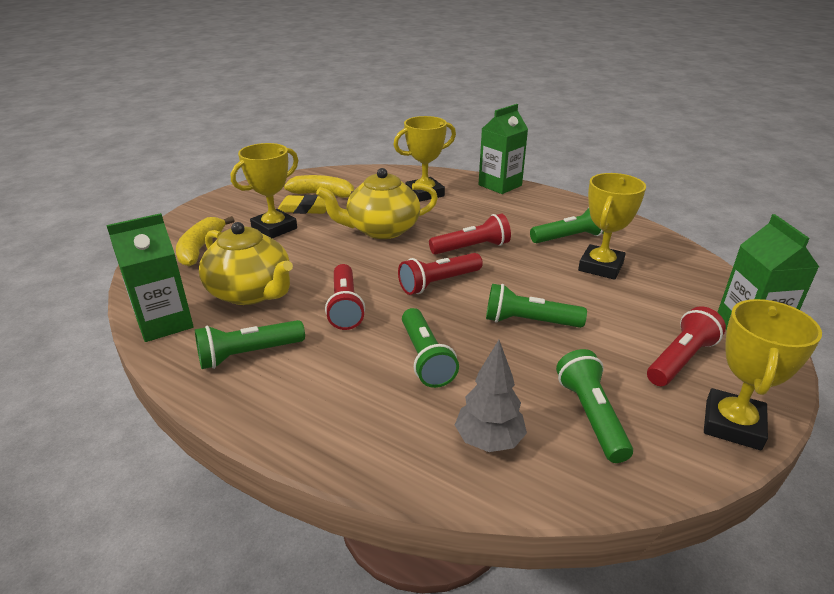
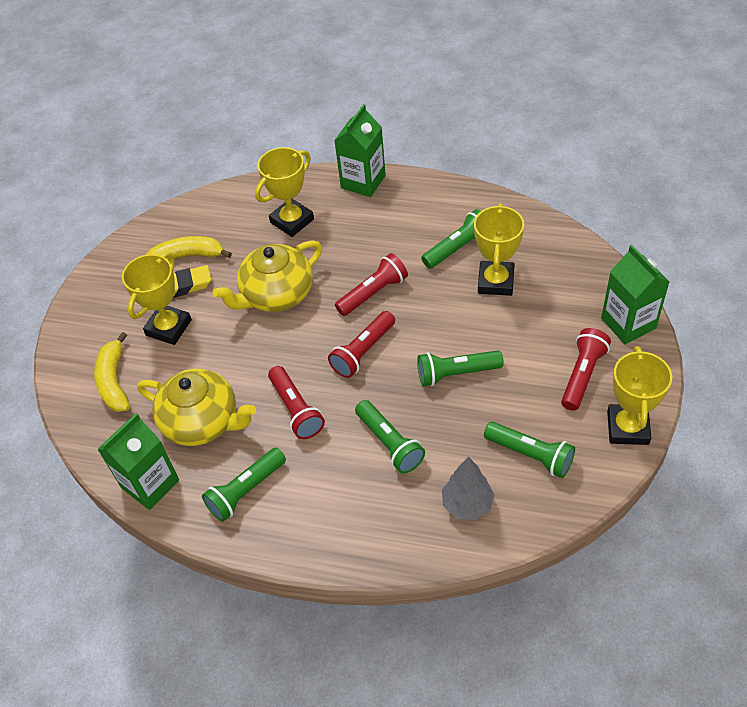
camera: 15 degrees left, 20 degrees up
green flashlight [556,349,633,463] -> green flashlight turned 150 degrees clockwise [484,422,575,478]

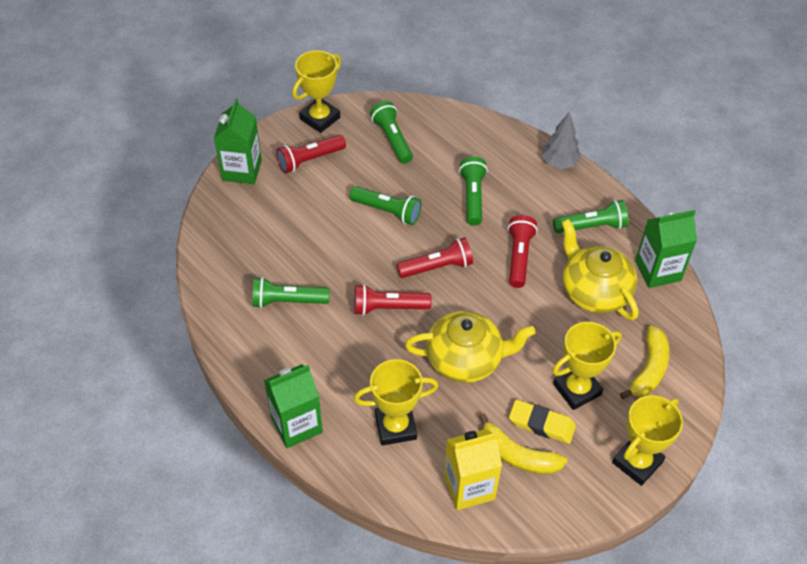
camera: 150 degrees left, 0 degrees up
grey tree [442,457,495,520] -> grey tree moved to [541,112,581,169]
yellow trophy [474,203,524,296] -> yellow trophy moved to [612,395,683,486]
none -> yellow carton [444,429,502,510]

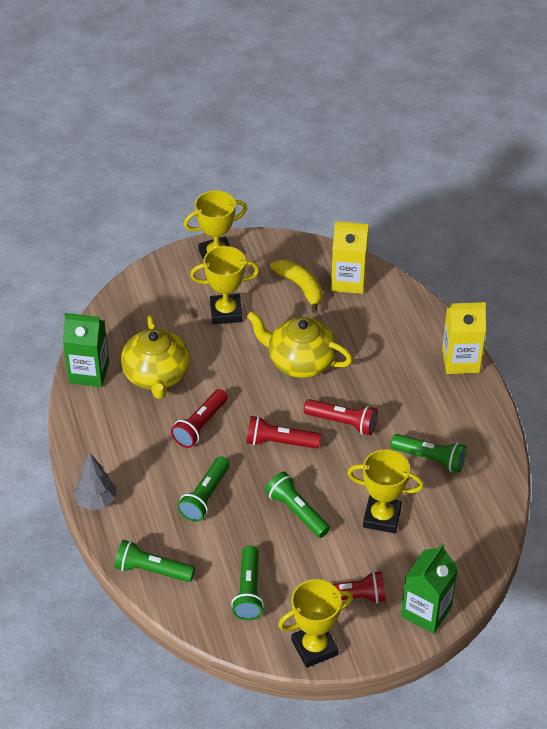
camera: 155 degrees left, 5 degrees down
green carton [264,364,323,448] -> yellow carton [442,302,486,374]
yellow trophy [354,359,438,446] -> yellow trophy moved to [347,449,424,533]
yellow eraser [509,400,576,444] -> none
green flashlight [553,200,628,233] -> green flashlight moved to [115,540,195,582]
yellow banana [620,325,670,399] -> none

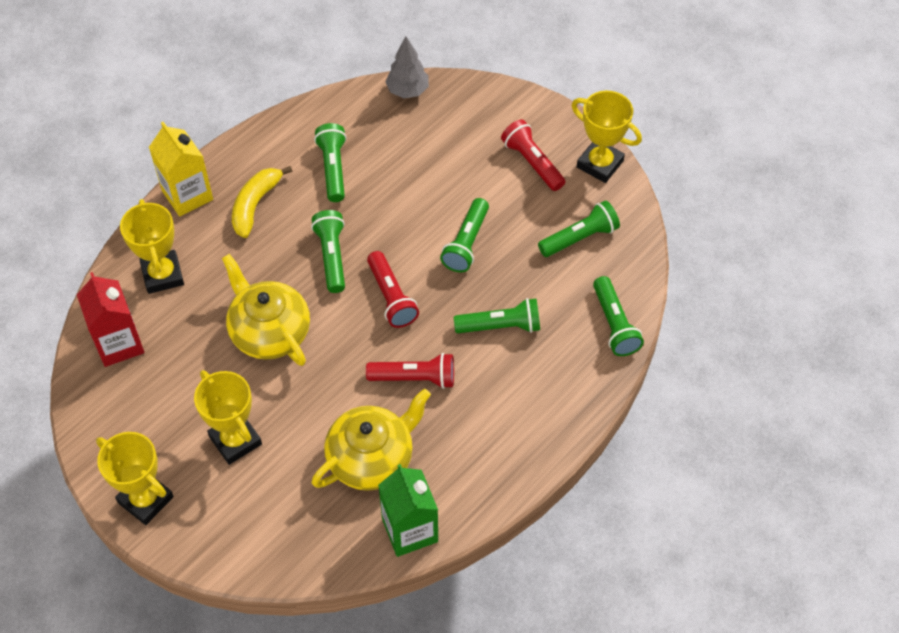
camera: 120 degrees left, 10 degrees up
grey tree [73,453,116,510] -> grey tree moved to [385,36,429,98]
yellow teapot [247,311,352,378] -> yellow teapot turned 150 degrees clockwise [222,254,310,366]
yellow banana [270,259,323,313] -> yellow banana moved to [232,166,292,238]
red flashlight [304,399,378,435] -> green flashlight [311,210,345,293]
yellow carton [331,221,369,294] -> red carton [77,272,144,367]
yellow trophy [347,449,424,533] -> yellow trophy moved to [120,199,184,294]
green carton [401,544,458,634] -> none

